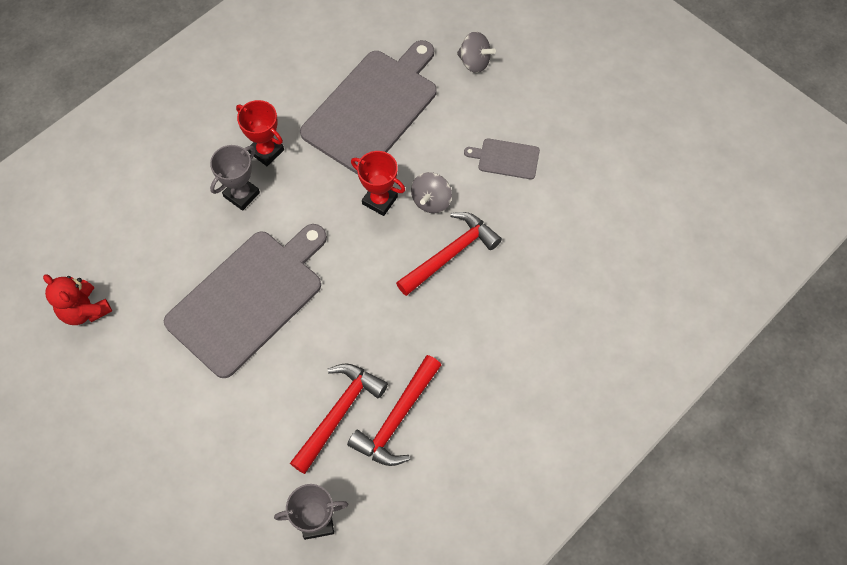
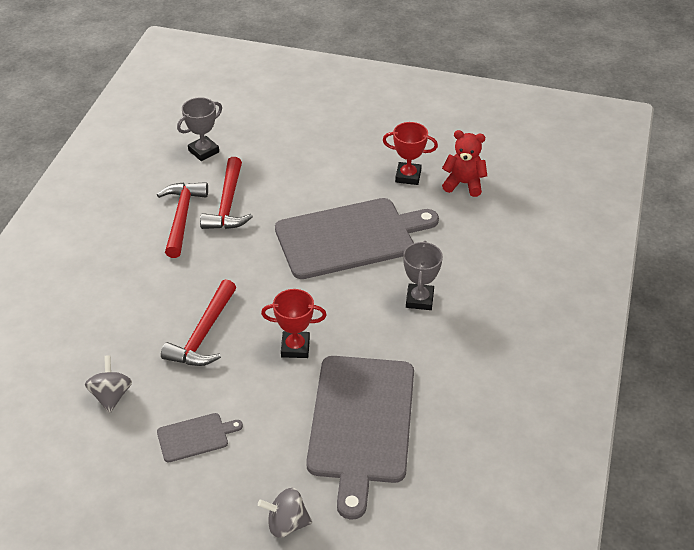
camera: 150 degrees right, 20 degrees down
grey cutting board [164,224,327,378] -> grey cutting board turned 120 degrees counterclockwise [275,198,439,279]
red trophy [236,100,284,166] -> red trophy moved to [383,122,438,185]
grey spinning top [411,172,452,213] -> grey spinning top moved to [85,355,132,413]

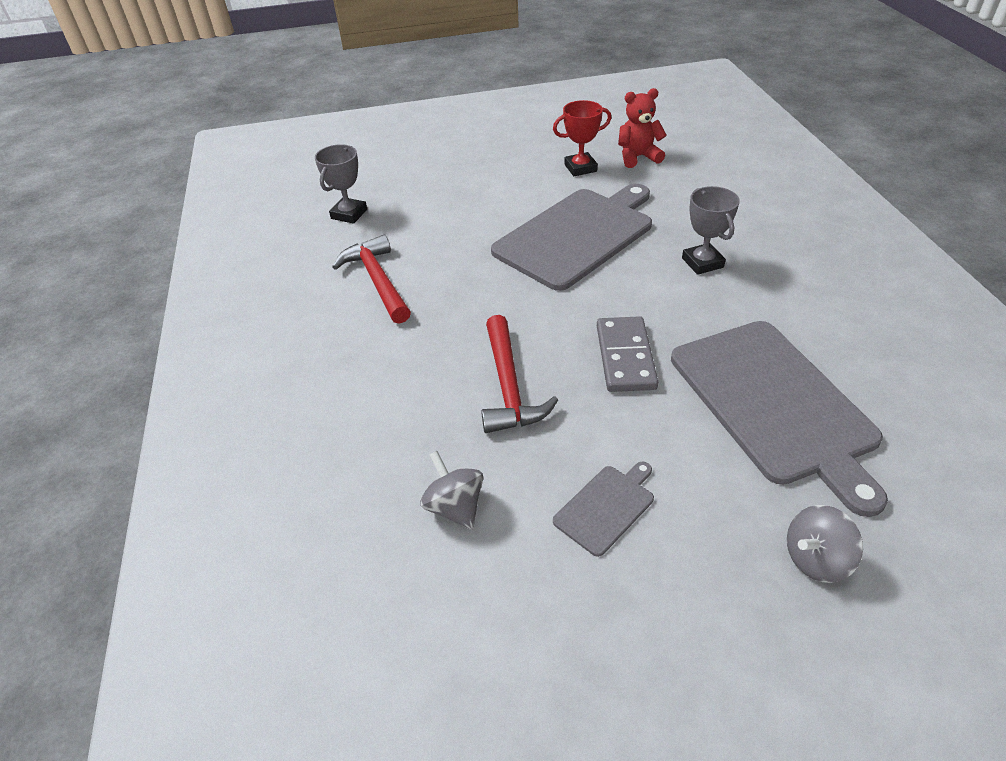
camera: 25 degrees left, 0 degrees up
red hammer [200,157,253,229] -> none
red trophy [261,289,327,358] -> grey domino [597,316,658,392]

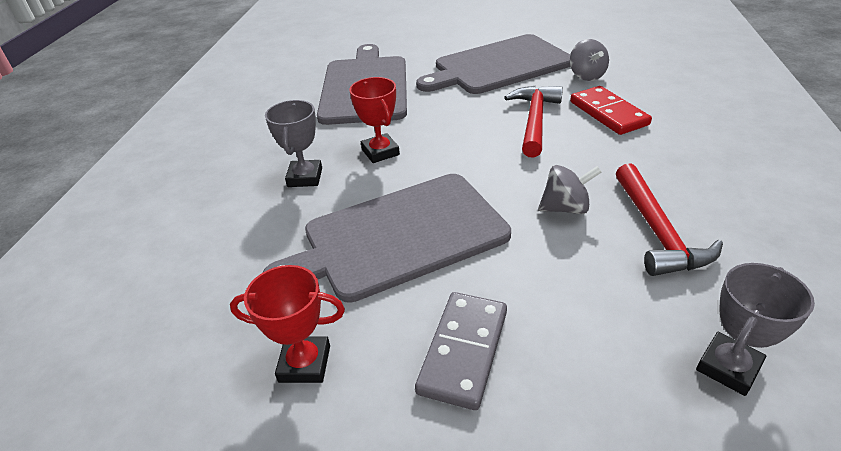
camera: 160 degrees left, 5 degrees down
grey cutting board [553,462,654,557] -> grey cutting board [416,34,571,94], size x2.29
grey domino [597,316,658,392] -> grey domino moved to [415,292,507,410]
red teddy bear [618,88,667,168] -> none
grey spinning top [787,505,863,583] -> grey spinning top moved to [538,165,601,214]
none -> red trophy [349,77,400,163]
none -> red domino [570,86,652,135]

